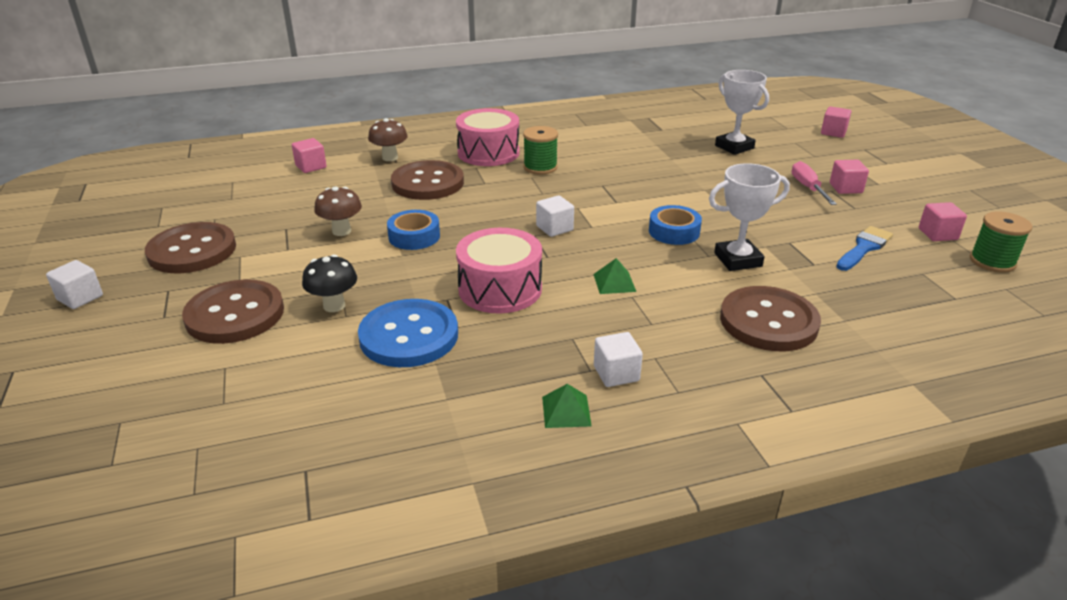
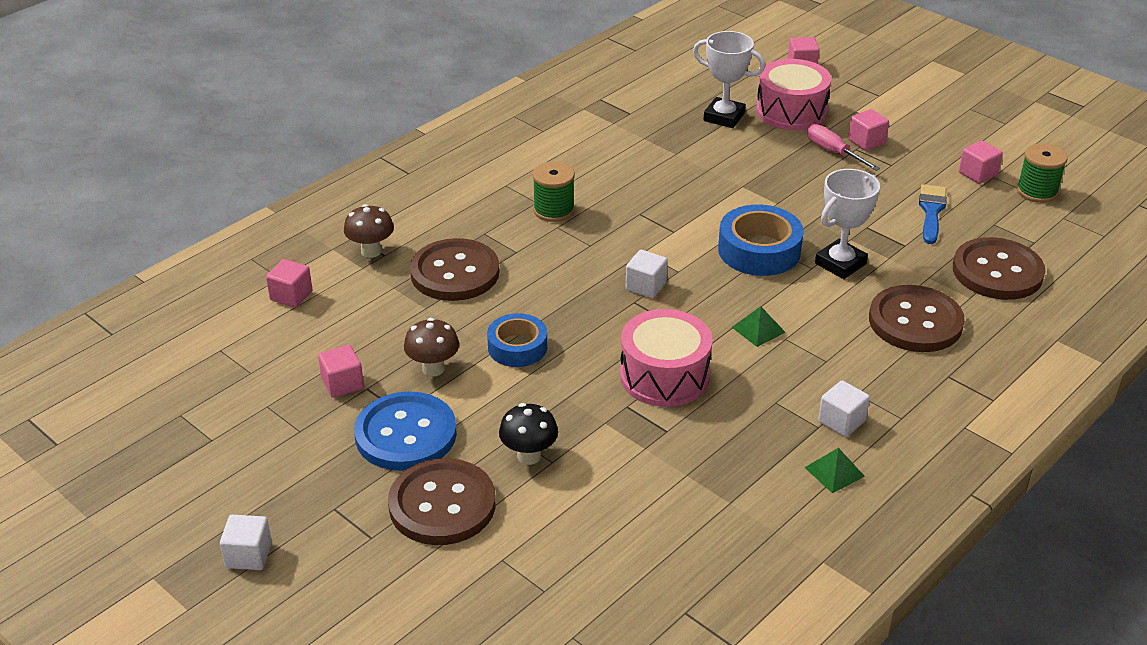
camera: 30 degrees left, 5 degrees up
brown button [145,222,236,273] -> brown button moved to [953,237,1045,300]
blue button [358,299,458,367] -> blue button moved to [354,391,457,471]
pink drum [456,108,520,166] -> pink drum moved to [756,59,832,130]
blue tape [649,205,702,245] -> blue tape [718,205,804,276], size x1.50
none -> pink cube [318,345,364,398]

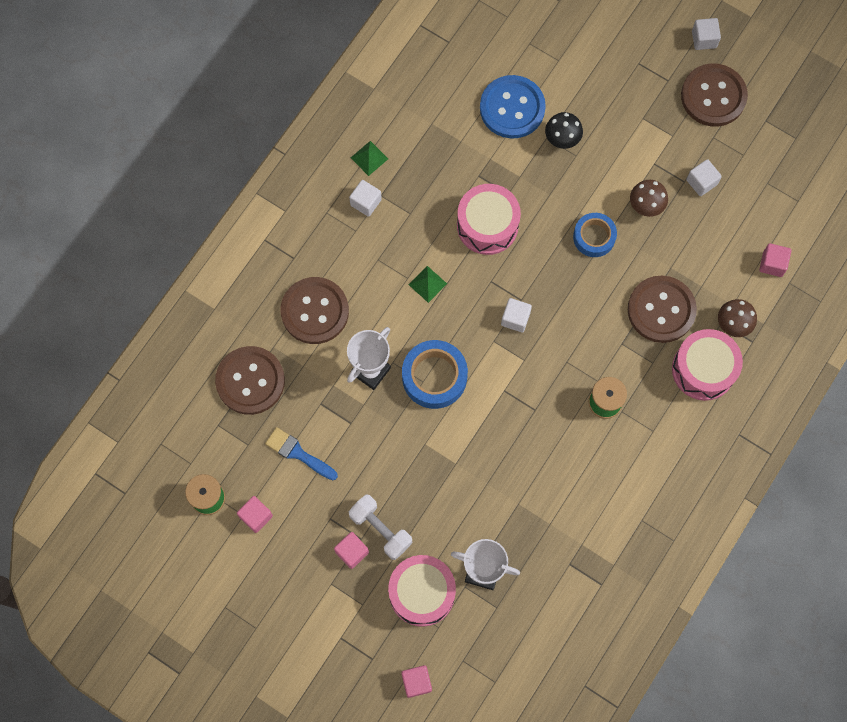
camera: 170 degrees right, 35 degrees up
pink cube [318,345,364,398] -> white cube [686,159,722,196]
blue button [354,391,457,471] -> blue button moved to [480,75,546,139]
brown button [388,458,496,545] -> brown button moved to [681,63,748,127]
pink screwdriver [807,124,880,171] -> white dumbbell [348,495,412,560]
blue brush [919,184,947,244] -> blue brush turned 120 degrees clockwise [265,427,338,480]
none -> pink drum [672,329,743,401]

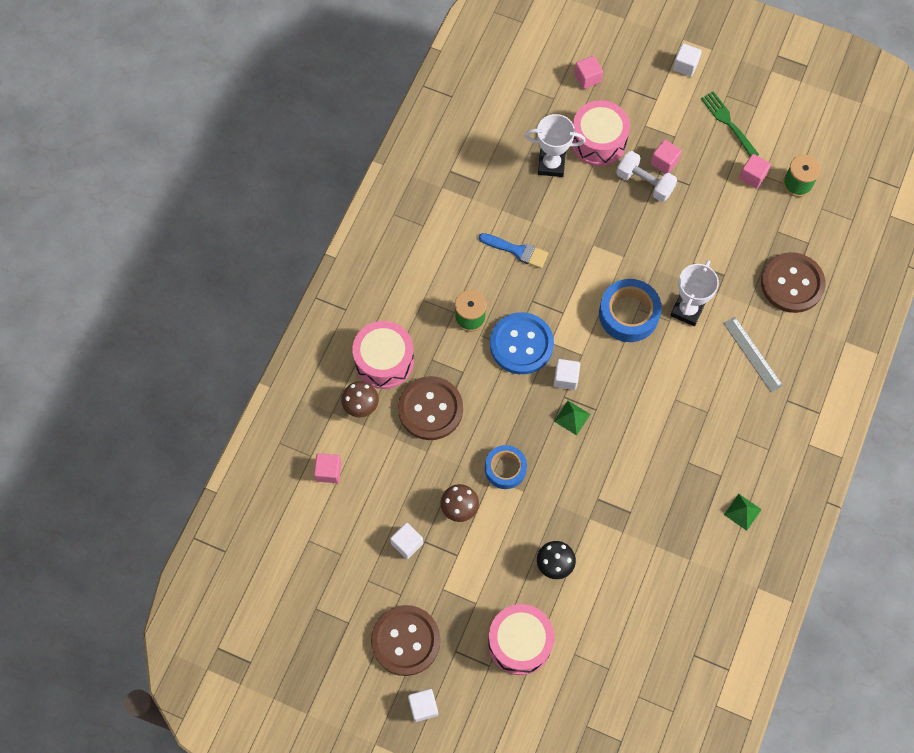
camera: 170 degrees right, 5 degrees down
blue brush [265,427,338,480] -> blue brush moved to [479,233,548,268]
brown button [281,277,349,344] -> grey ruler [723,317,783,392]
white cube [349,180,382,217] -> white cube moved to [673,44,702,77]
green pyramid [408,266,447,303] -> green pyramid moved to [554,401,590,435]
pink drum [457,184,521,255] -> pink drum moved to [488,604,554,675]
blue button [480,75,546,139] -> blue button moved to [490,312,554,374]
none -> green fork [701,91,759,156]

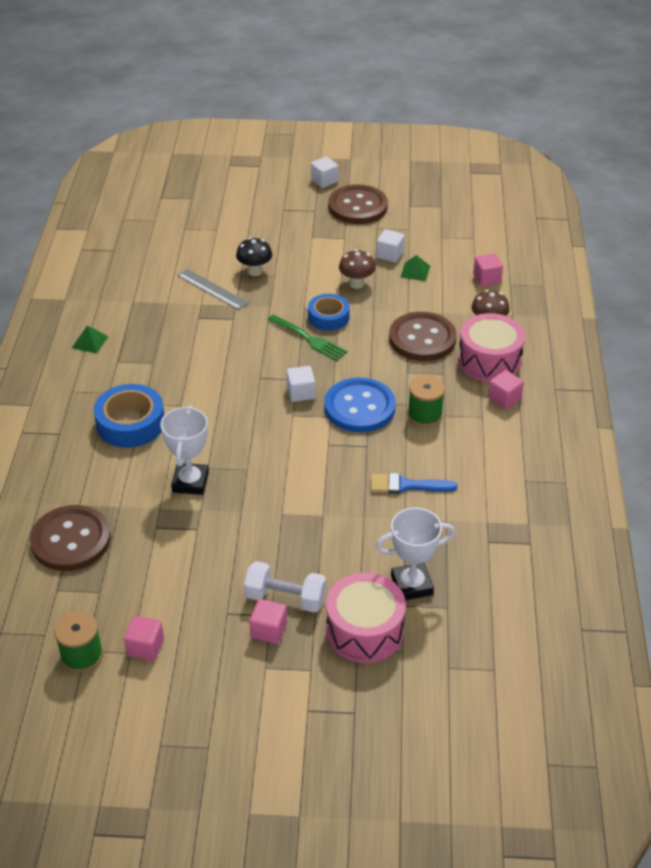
camera: 160 degrees right, 25 degrees down
pink drum [488,604,554,675] -> none
green pyramid [554,401,590,435] -> green pyramid moved to [400,255,430,281]
pink cube [574,56,603,89] -> pink cube moved to [488,370,524,409]
blue tape [599,279,662,342] -> blue tape moved to [94,384,164,448]
white cube [673,44,702,77] -> none
green fork [701,91,759,156] -> green fork moved to [267,315,348,361]
grey ruler [723,317,783,392] -> grey ruler moved to [177,269,249,310]

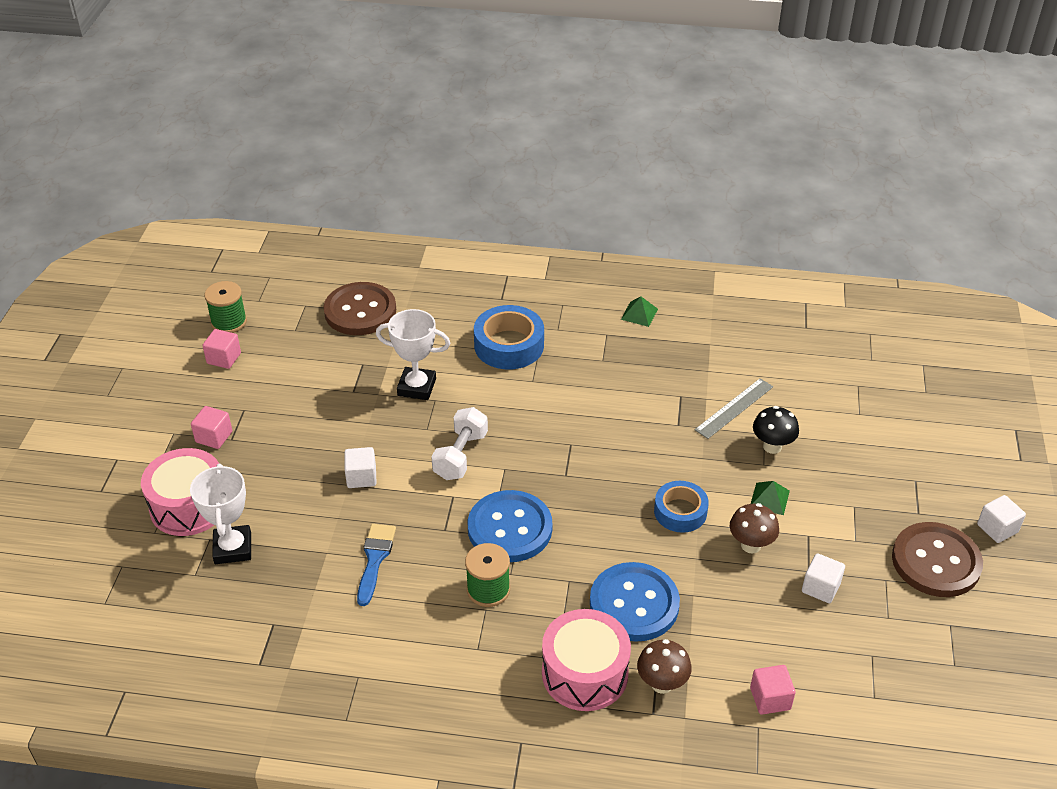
camera: 95 degrees right, 0 degrees up
white dumbbell [244,561,326,613] -> white dumbbell moved to [431,407,488,480]
green fork [267,315,348,361] -> none
white cube [286,366,315,402] -> white cube moved to [344,447,376,488]
brown button [389,312,457,361] -> blue button [590,562,680,642]
green pyramid [400,255,430,281] -> green pyramid moved to [751,481,790,515]
pink cube [488,370,524,409] -> none

